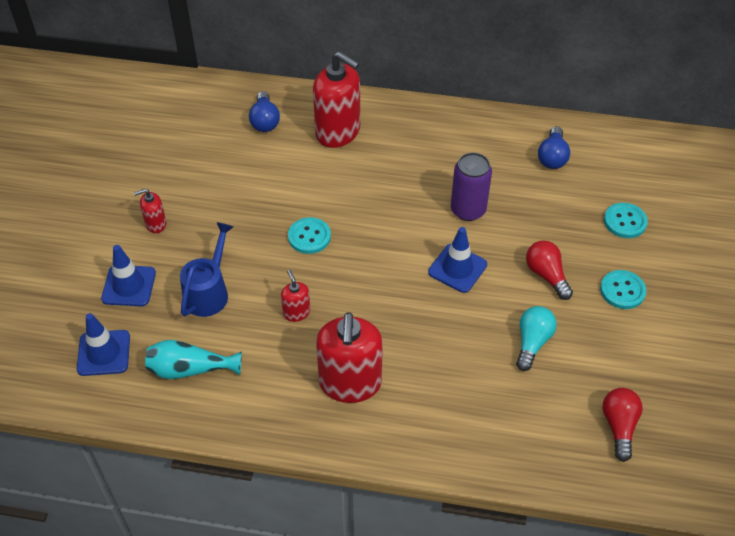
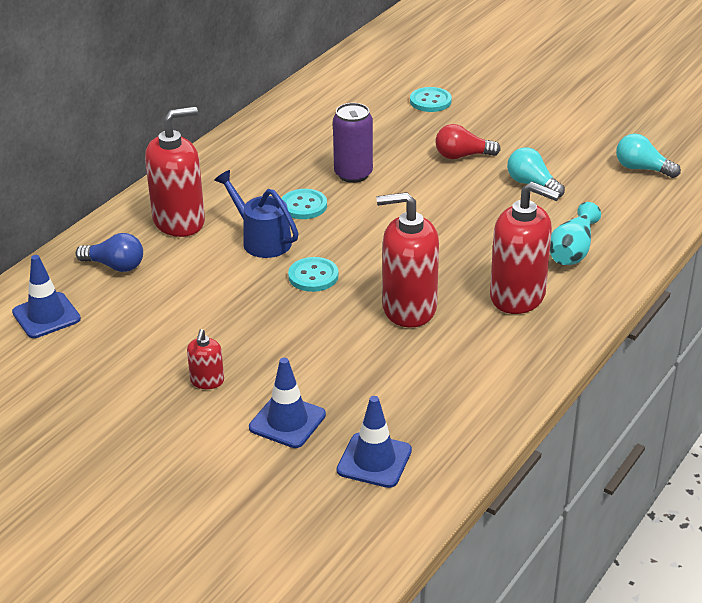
camera: 65 degrees left, 15 degrees down
turquoise vase [145,340,242,379] -> turquoise vase moved to [550,202,601,265]
blue watering can [180,222,233,317] -> blue watering can moved to [214,170,299,258]
red soap dispenser [281,270,310,322] -> red soap dispenser [376,192,439,328], size x2.12
blue traffic cone [428,227,487,293] -> blue traffic cone moved to [12,255,81,338]
blue light bulb [538,126,570,169] -> none
turquoise button [600,270,646,309] -> turquoise button moved to [281,189,327,219]
red light bulb [603,388,643,462] -> turquoise light bulb [616,134,681,178]

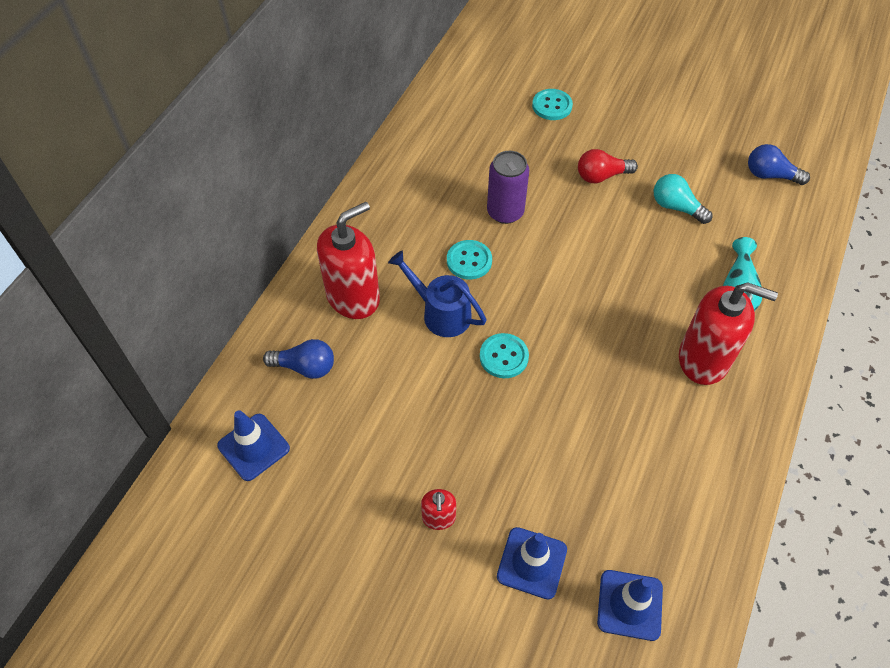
camera: 10 degrees left, 20 degrees up
red soap dispenser [376,192,439,328] -> none
turquoise light bulb [616,134,681,178] -> blue light bulb [748,144,810,185]

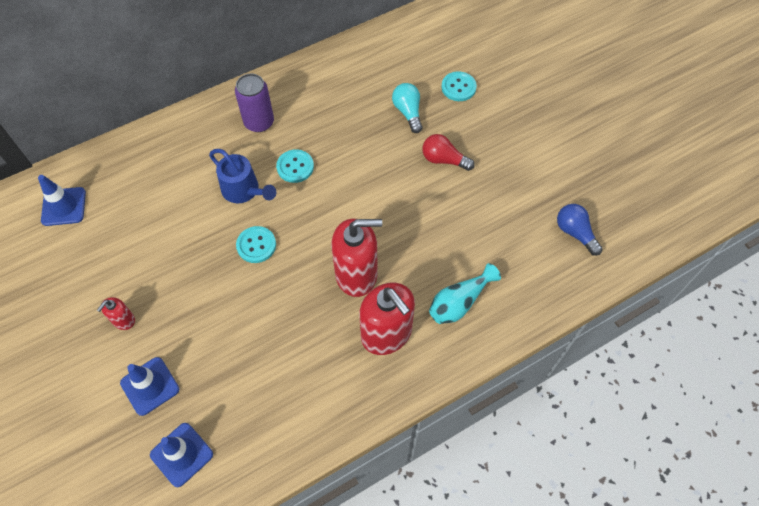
camera: 35 degrees right, 5 degrees up
blue light bulb [263,339,334,379] -> none
red soap dispenser [317,202,380,319] -> red soap dispenser moved to [332,219,382,297]
blue watering can [388,250,487,337] -> blue watering can turned 150 degrees clockwise [209,149,276,203]
purple can [487,151,529,224] -> purple can moved to [235,73,274,132]
turquoise light bulb [654,174,712,224] -> turquoise light bulb moved to [392,83,423,133]

